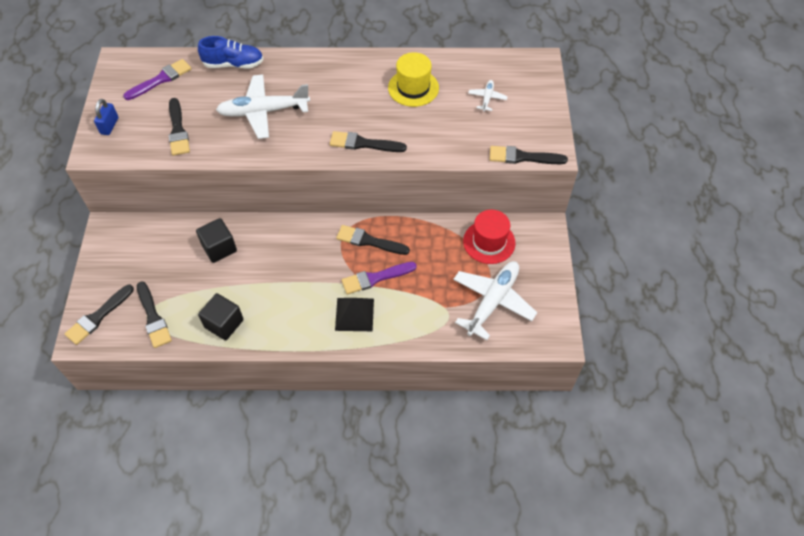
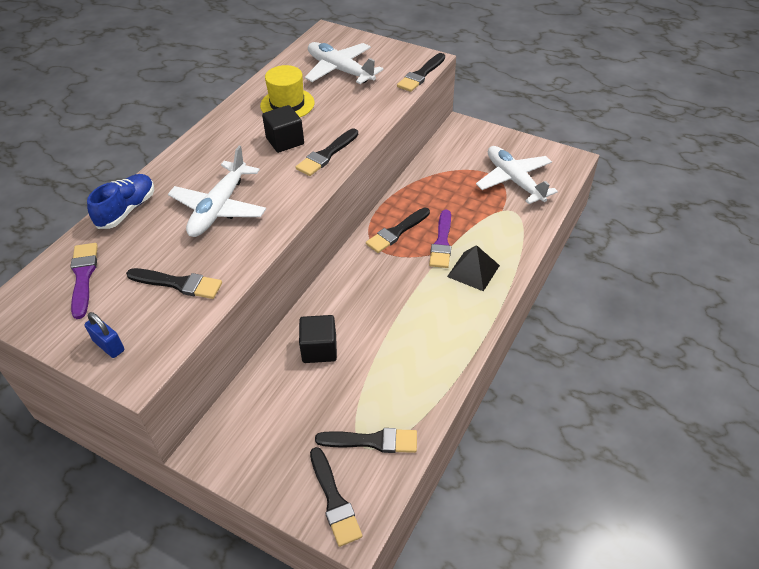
camera: 60 degrees left, 10 degrees down
black cube [198,293,244,340] -> black cube moved to [262,105,304,153]
red hat [463,210,515,264] -> none
white plane [468,80,508,112] -> white plane [305,42,383,84], size x2.14

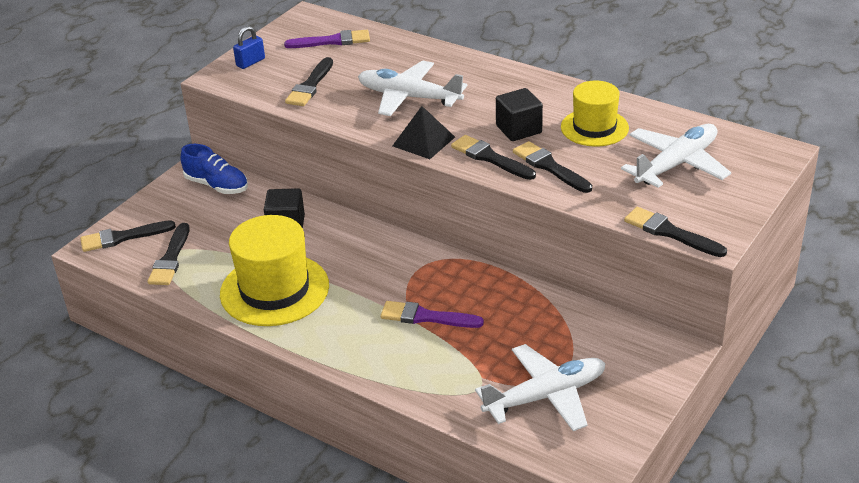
camera: 95 degrees right, 10 degrees down
blue shoe [87,174,154,229] -> blue shoe moved to [181,144,248,194]
black brush [366,208,430,253] -> black brush moved to [513,141,592,193]
black pyramid [447,245,500,291] -> black pyramid moved to [392,106,455,159]
none -> yellow hat [220,215,329,326]

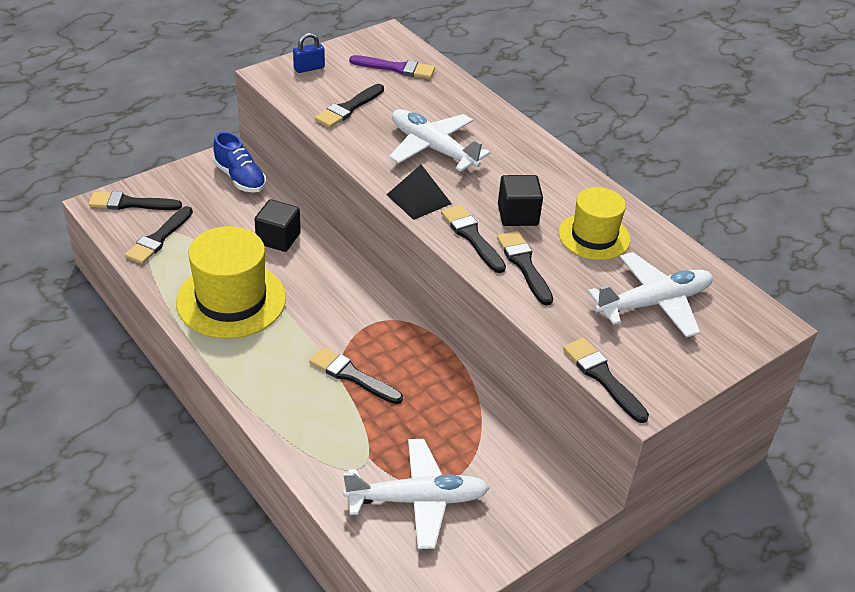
camera: 15 degrees right, 5 degrees up
purple brush [380,301,484,328] -> black brush [309,347,403,404]

